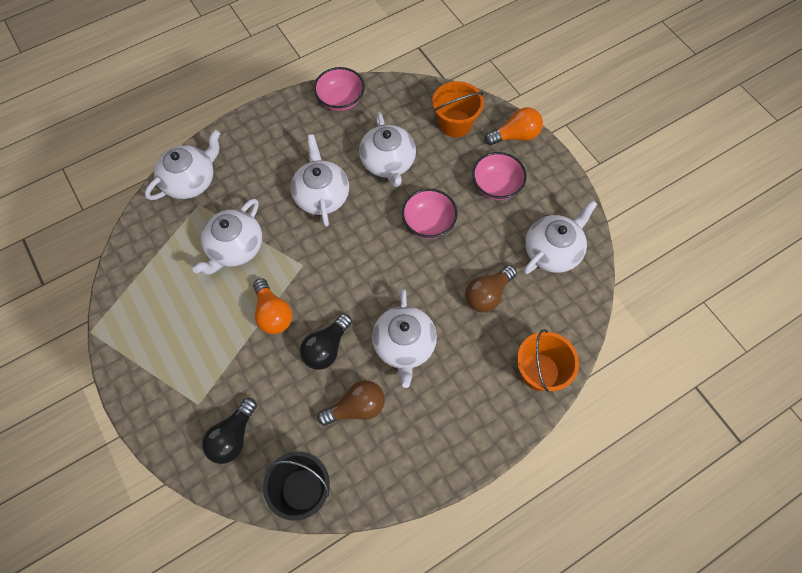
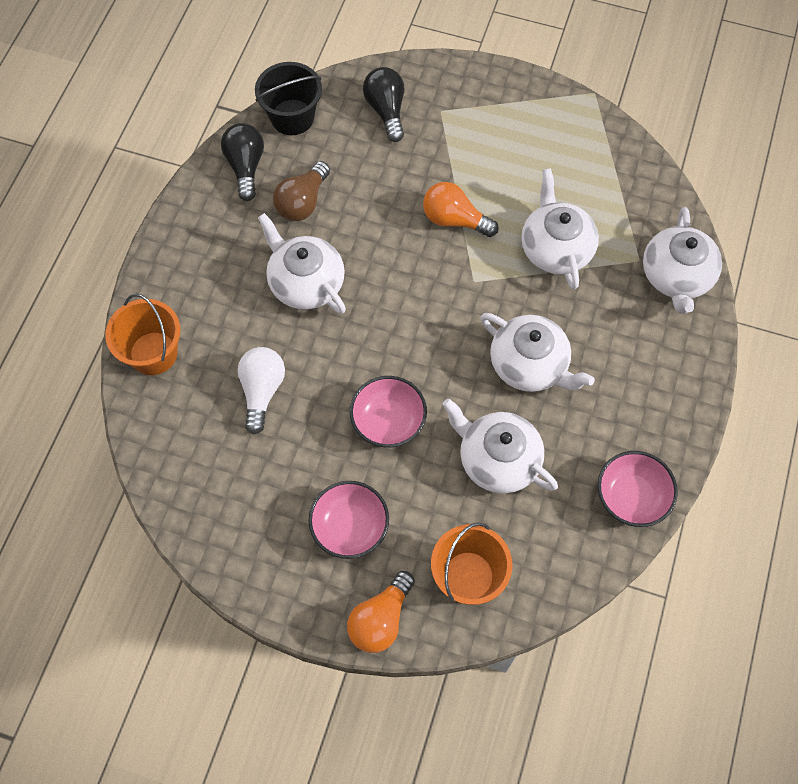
camera: 140 degrees right, 0 degrees up
black light bulb [300,314,352,370] -> black light bulb moved to [221,123,264,201]
brown light bulb [465,265,517,312] -> white light bulb [238,347,285,434]
white teapot [524,200,597,274] -> none

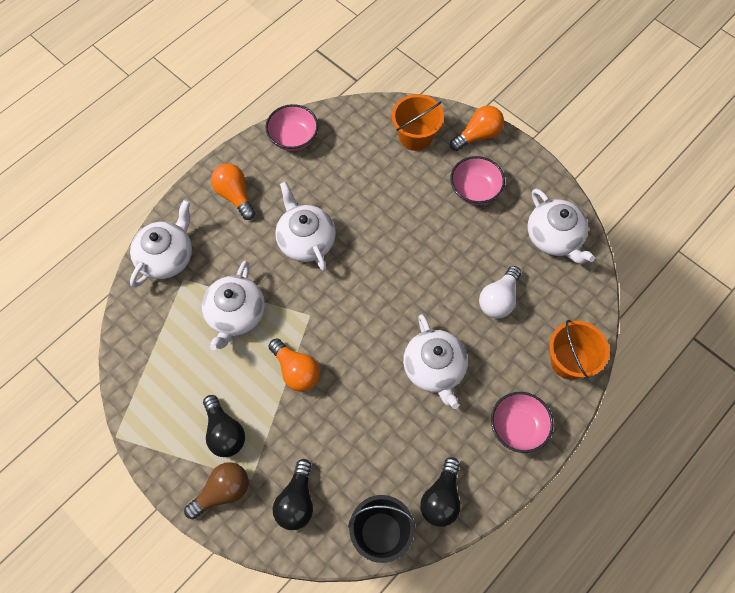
camera: 155 degrees left, 0 degrees up
brown light bulb [273,161,330,221] -> brown light bulb moved to [184,462,249,519]
pink bowl [350,376,427,448] -> pink bowl moved to [491,392,553,453]
white teapot [442,398,558,494] -> white teapot moved to [528,189,595,264]
none -> black light bulb [203,395,245,457]
none -> orange light bulb [211,164,255,220]

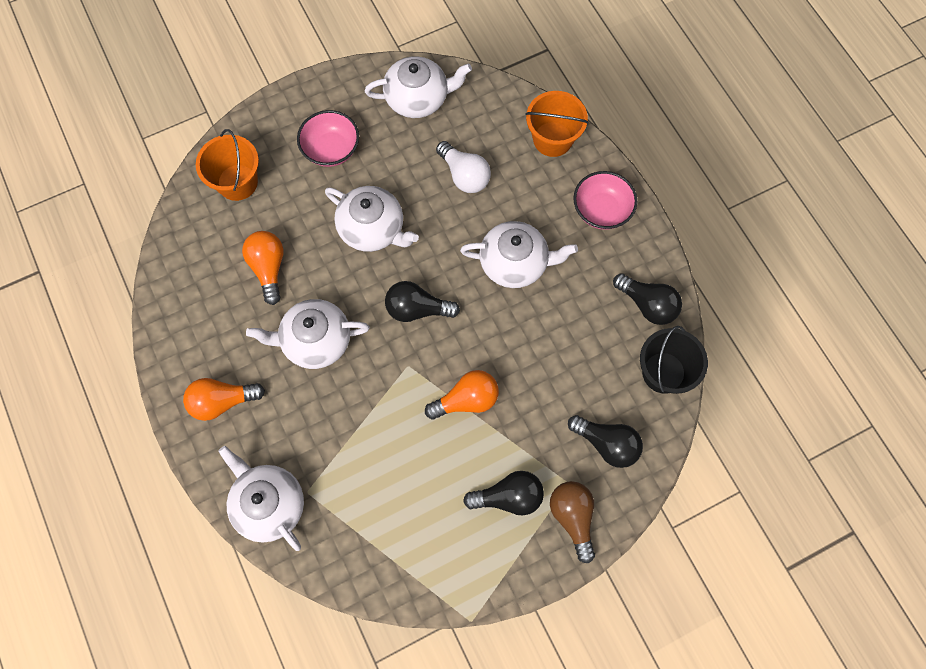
camera: 70 degrees left, 5 degrees up
white teapot [202,261,265,350] -> white teapot moved to [325,186,419,252]
pink bowl [265,104,318,151] -> none
orange light bulb [450,106,504,151] -> orange light bulb moved to [242,231,284,305]
none -> black light bulb [385,281,460,322]

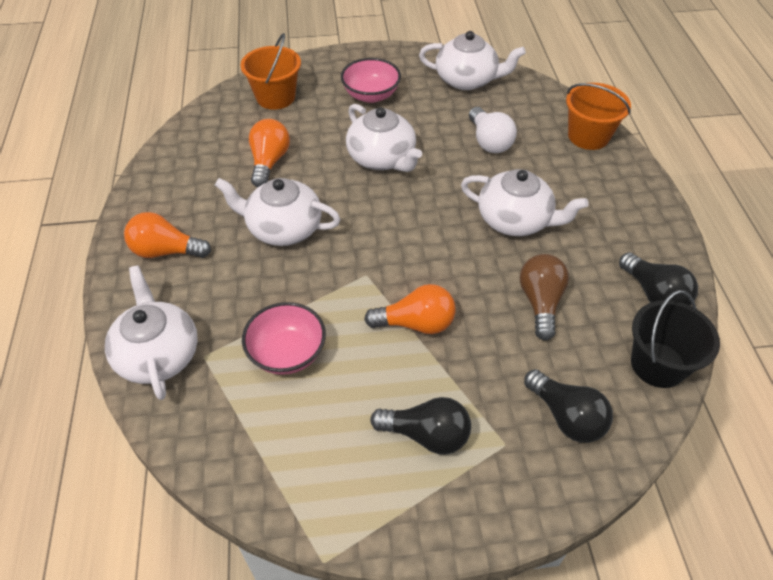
camera: 20 degrees right, 20 degrees down
black light bulb [385,281,460,322] -> none
brown light bulb [550,481,595,563] -> brown light bulb moved to [520,254,569,341]
pink bowl [573,171,637,230] -> pink bowl moved to [242,302,326,375]

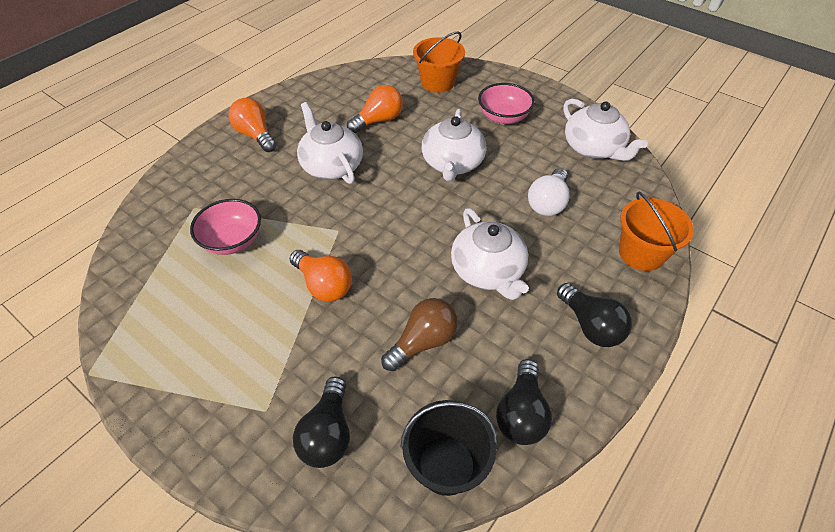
camera: 45 degrees right, 0 degrees up
white teapot [105,266,198,400] -> none
black light bulb [370,397,471,455] -> black light bulb moved to [557,283,632,347]

